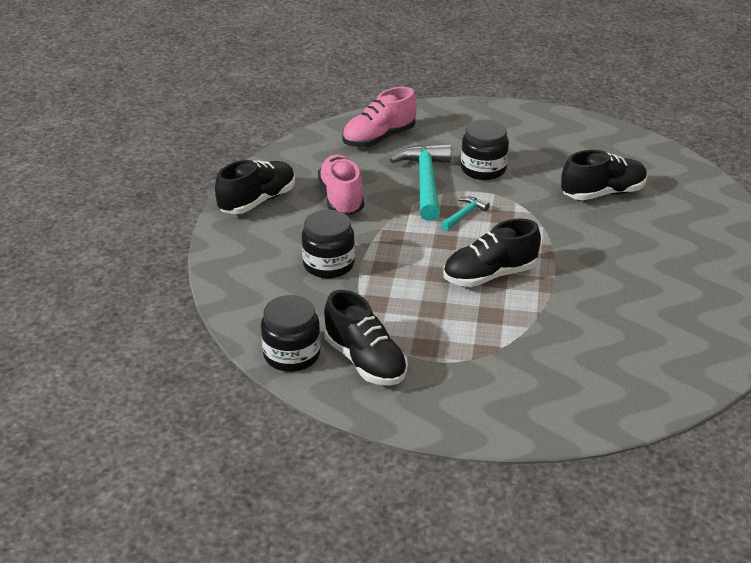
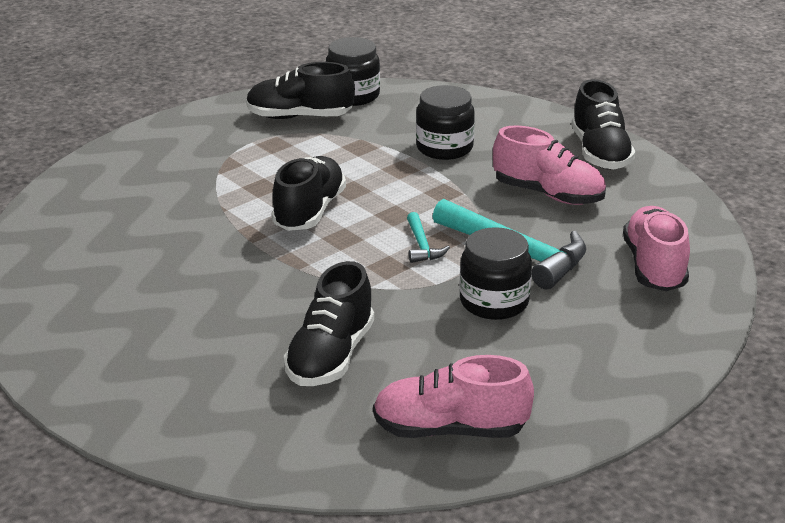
camera: 130 degrees right, 5 degrees down
none -> pink shoe [373,355,534,438]

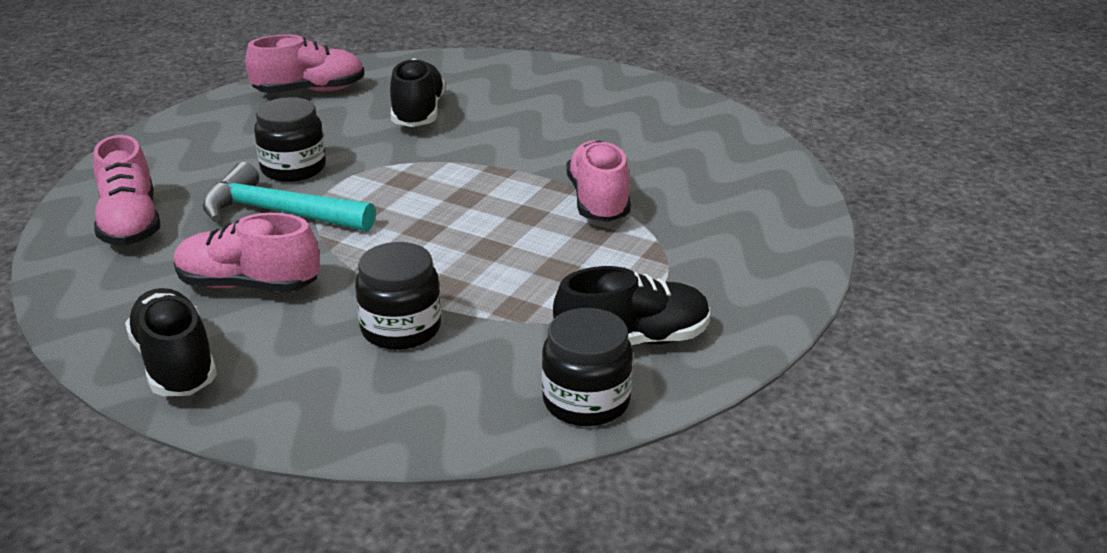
camera: 160 degrees right, 0 degrees up
black shoe [271,156,346,231] -> none
turquoise hammer [407,212,450,263] -> none
none -> pink shoe [566,140,631,222]

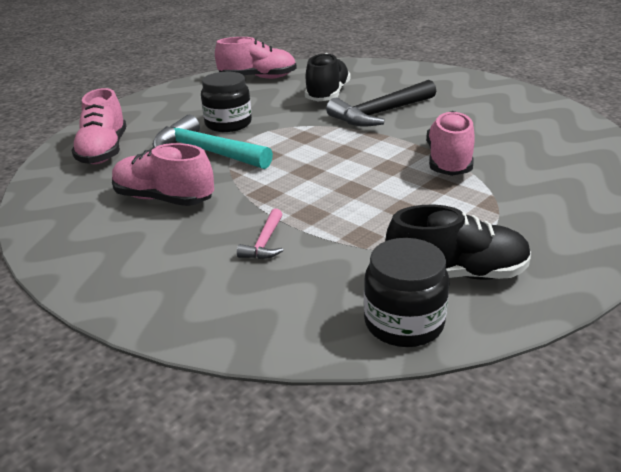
camera: 15 degrees right, 0 degrees up
black shoe [125,288,217,396] -> none
black jar [355,242,441,350] -> pink hammer [237,209,284,259]
none -> black hammer [326,80,436,127]

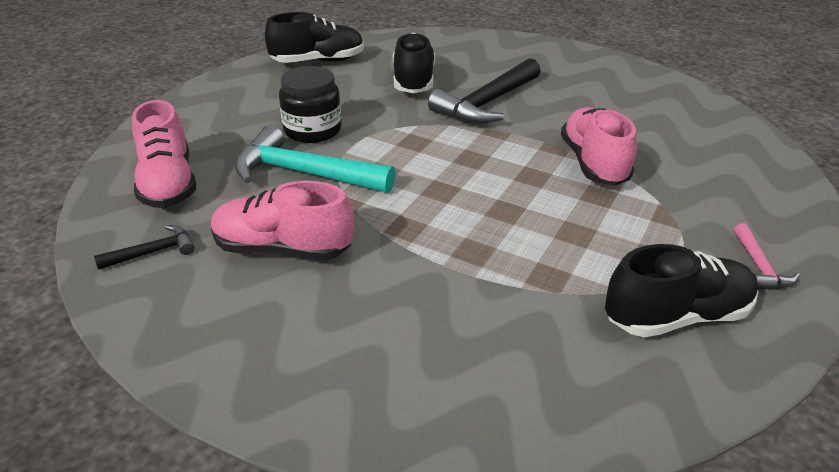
camera: 15 degrees left, 5 degrees up
pink shoe [215,37,297,79] -> black shoe [265,12,364,63]
pink hammer [237,209,284,259] -> pink hammer moved to [734,223,800,290]
black jar [364,238,449,347] -> none
none -> black hammer [94,225,195,270]

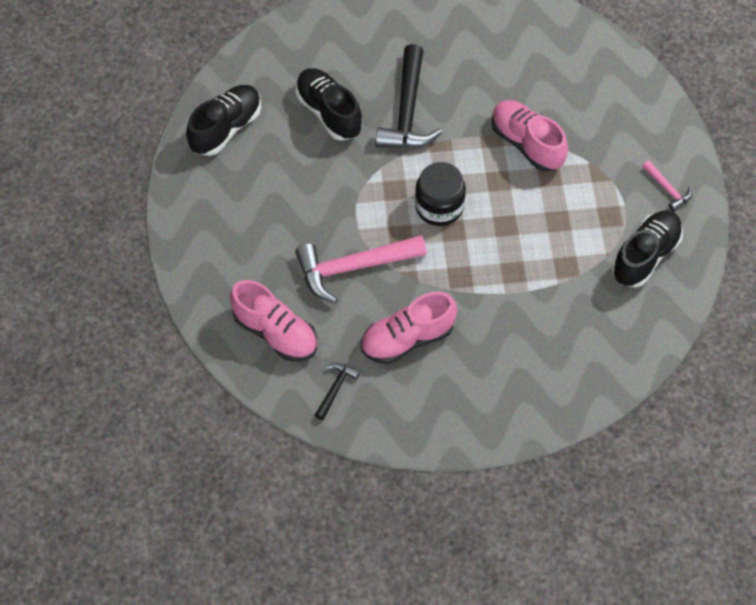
camera: 35 degrees left, 25 degrees up
turquoise hammer [235,125,395,193] -> pink hammer [295,235,427,303]
black jar [279,66,342,143] -> black jar moved to [415,162,466,226]

